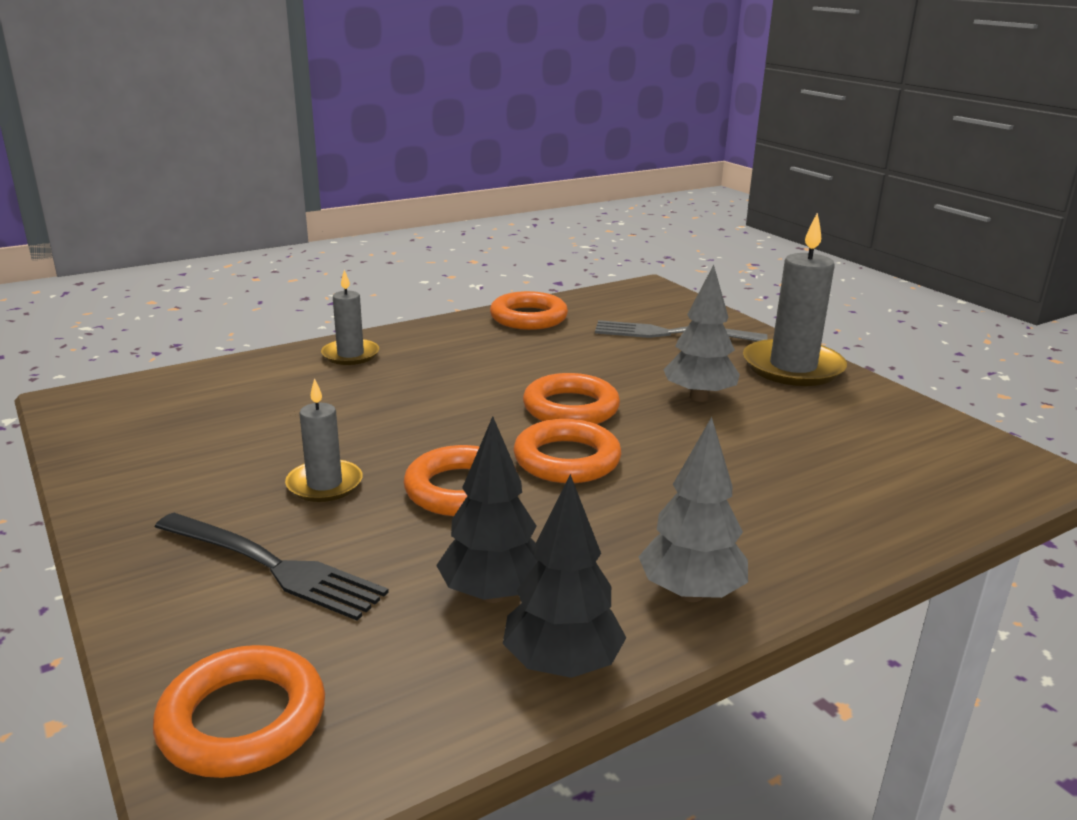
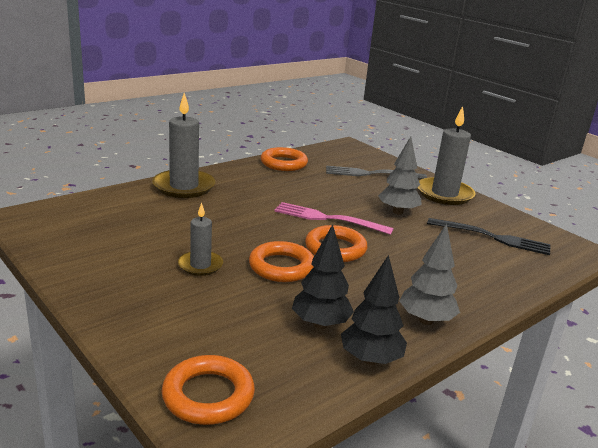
camera: 10 degrees left, 0 degrees up
black fork [155,513,389,620] -> black fork moved to [427,218,550,255]
grey candle [321,270,379,365] -> grey candle [152,93,215,198], size x1.75
orange ring [523,373,620,424] -> pink fork [274,202,394,235]

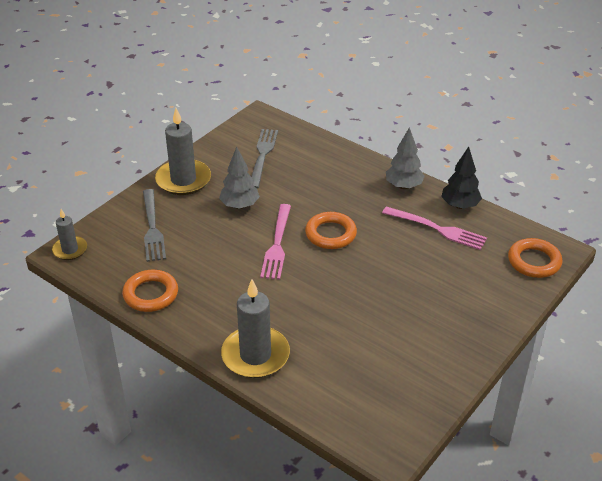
camera: 100 degrees left, 15 degrees up
grey candle [178,203,223,276] -> grey candle moved to [52,209,87,260]
orange ring [249,241,314,282] -> none
black tree [292,224,354,329] -> pink fork [382,206,487,250]
black fork [427,218,550,255] -> grey fork [251,129,278,188]

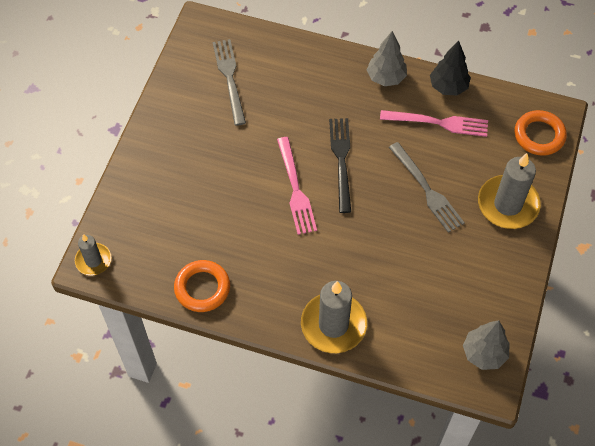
camera: 20 degrees left, 20 degrees up
grey fork [143,189,166,262] -> grey fork moved to [389,142,465,233]
grey candle [155,108,211,195] -> grey candle moved to [478,153,541,229]
grey tree [219,146,260,209] -> grey tree moved to [463,320,509,370]
orange ring [305,212,357,249] -> black fork [329,118,351,213]

